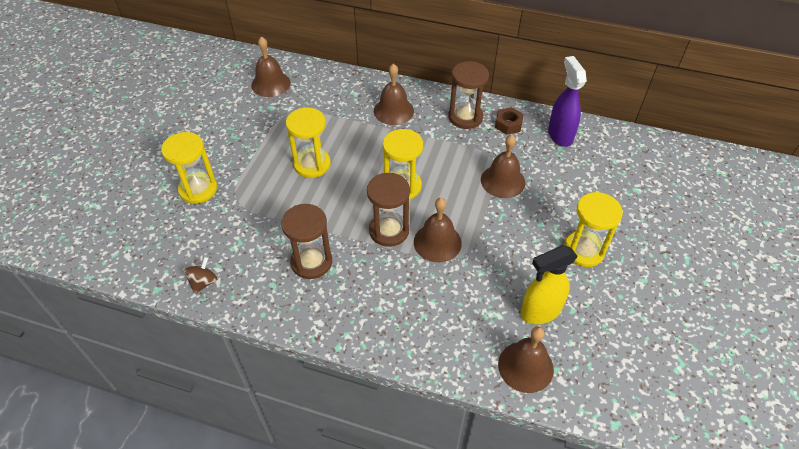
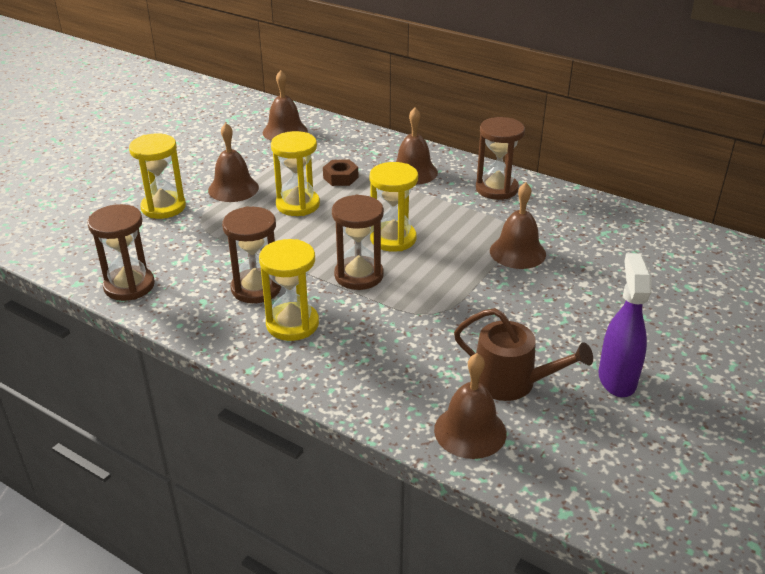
camera: 15 degrees right, 15 degrees down
brown spinning top [184,257,217,294] -> brown hourglass [87,204,155,301]
brown bell [414,198,462,262] -> brown bell moved to [208,123,259,202]
brown nut [495,107,524,135] -> brown nut moved to [323,159,358,186]
yellow spray bottle [520,245,578,324] -> brown watering can [454,308,593,401]
purple spray bottle [548,56,587,147] -> purple spray bottle moved to [599,253,652,397]
yellow hourglass [564,192,623,267] -> yellow hourglass moved to [259,239,319,341]

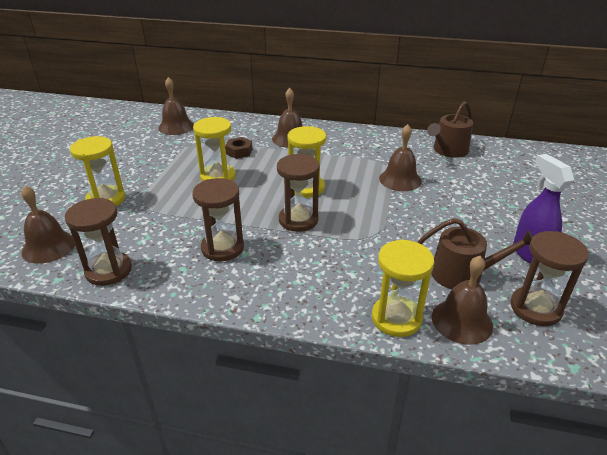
camera: 20 degrees left, 0 degrees up
brown bell [208,123,259,202] -> brown bell moved to [21,186,75,264]
yellow hourglass [259,239,319,341] -> yellow hourglass moved to [372,239,434,337]
brown hourglass [476,117,525,200] -> brown hourglass moved to [510,231,589,326]
none -> brown watering can [427,101,473,158]

